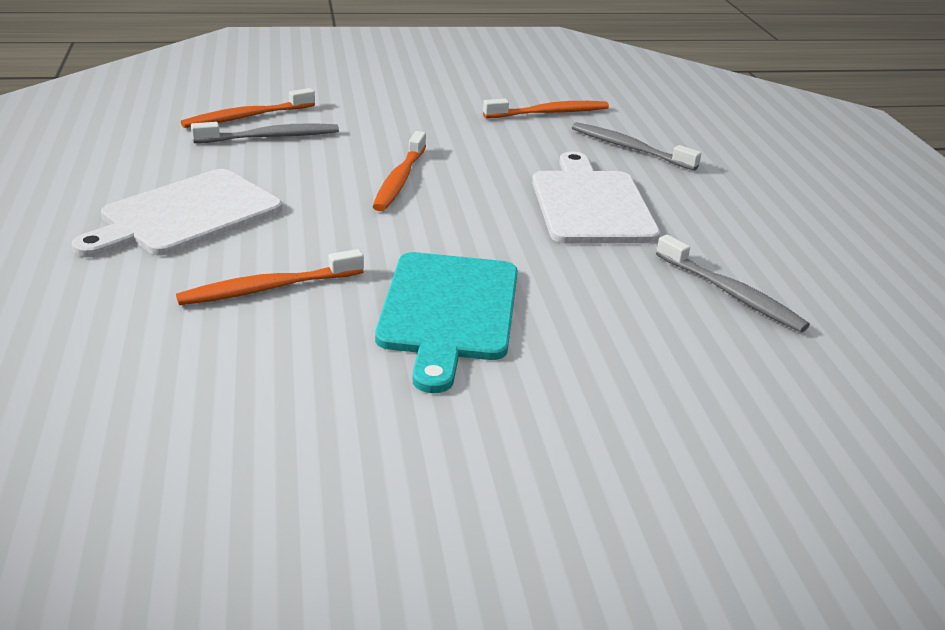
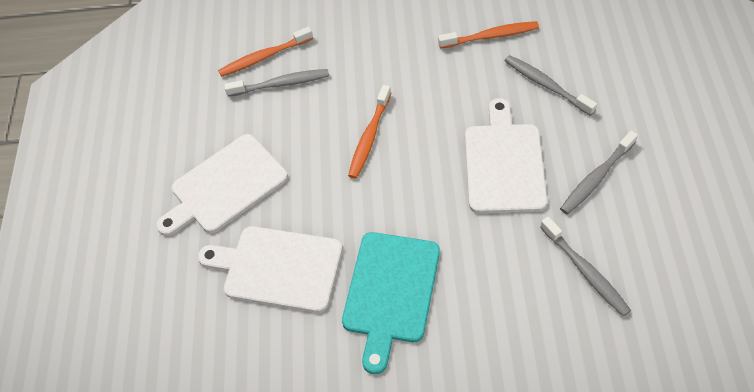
camera: 15 degrees right, 25 degrees up
orange toothbrush [176,249,364,305] -> white cutting board [198,226,343,313]
none -> grey toothbrush [560,131,638,215]

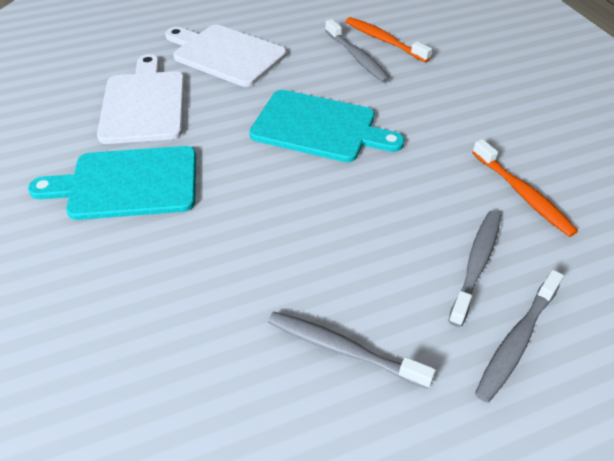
camera: 65 degrees right, 10 degrees down
orange toothbrush [348,85,391,179] -> turquoise cutting board [249,90,404,162]
white cutting board [465,98,548,213] -> none
grey toothbrush [540,217,631,317] -> grey toothbrush moved to [475,270,564,403]

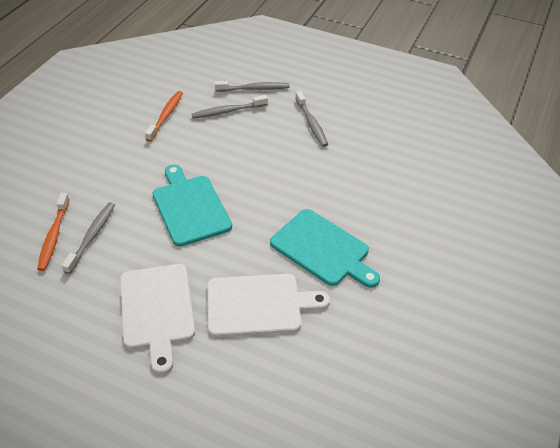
camera: 135 degrees left, 0 degrees up
white cutting board [97,54,185,144] -> white cutting board turned 135 degrees counterclockwise [207,274,330,337]

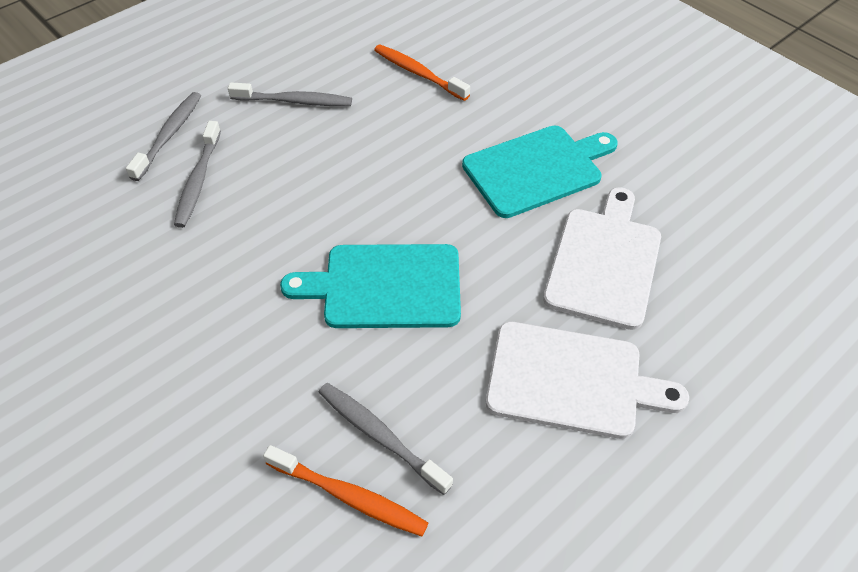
camera: 65 degrees left, 5 degrees up
orange toothbrush [145,91,183,142] -> orange toothbrush moved to [374,45,470,101]

